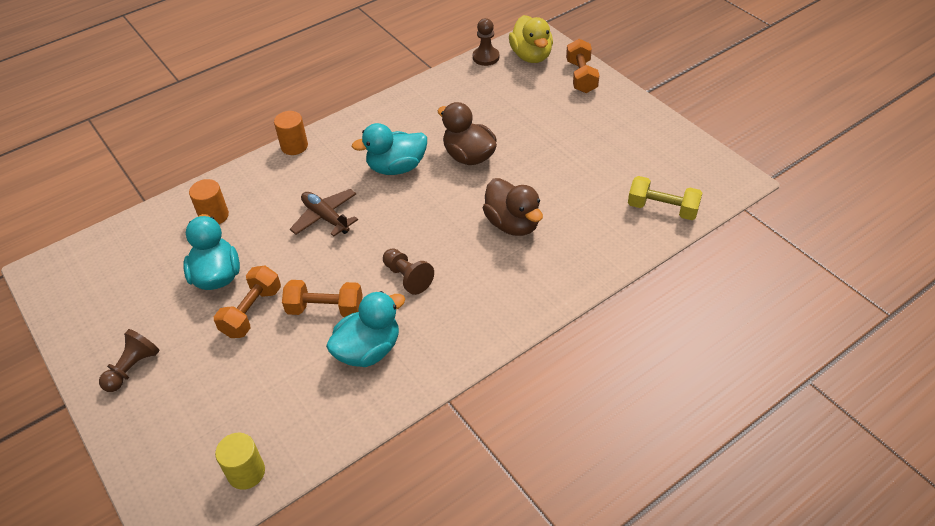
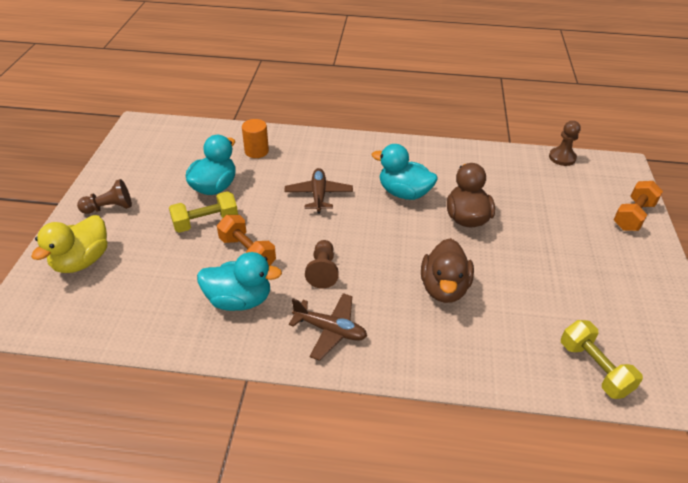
camera: 40 degrees right, 5 degrees down
orange dumbbell [214,266,281,338] -> yellow dumbbell [169,191,238,233]
yellow cylinder [215,433,265,490] -> none
orange cylinder [274,111,308,155] -> none
yellow duck [509,15,553,63] -> yellow duck moved to [31,215,107,273]
none -> brown plane [289,293,367,361]

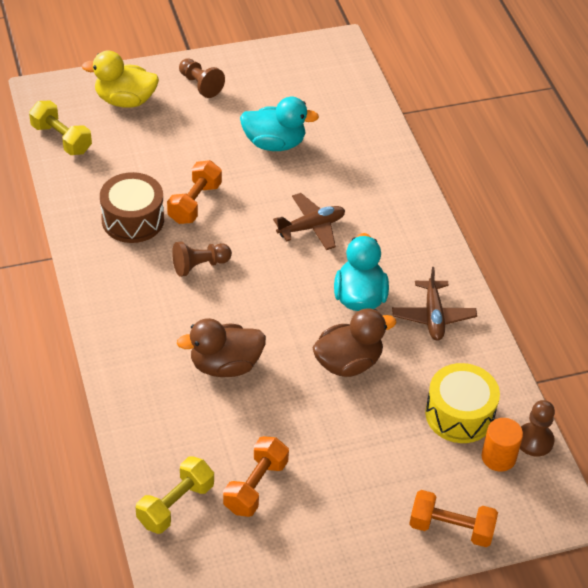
camera: 65 degrees right, 5 degrees up
yellow dumbbell [169,191,238,233] -> yellow dumbbell moved to [29,101,92,155]
turquoise duck [197,252,282,311] -> brown drum [100,172,164,243]
orange cylinder [242,119,269,158] -> orange cylinder moved to [481,418,523,472]
brown plane [289,293,367,361] -> brown plane moved to [392,267,477,341]
none -> orange dumbbell [223,436,289,517]
none -> yellow drum [425,363,500,443]

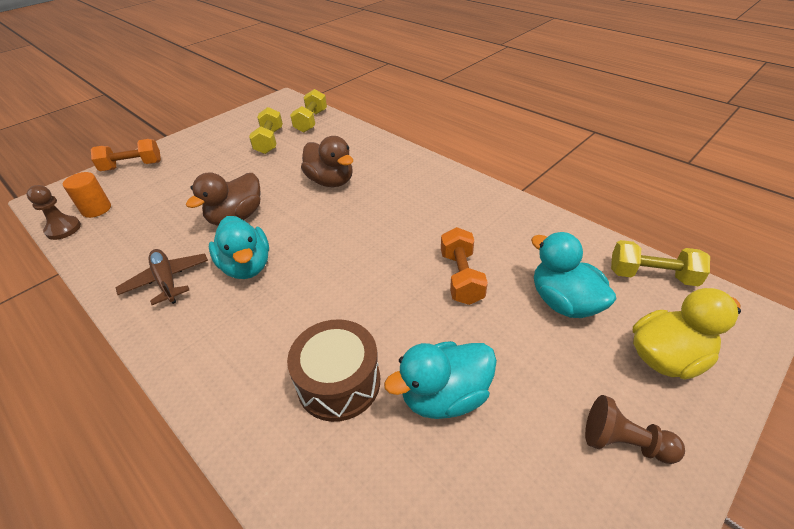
camera: 155 degrees right, 5 degrees down
brown drum [100,172,164,243] -> brown drum moved to [287,319,380,422]
brown pawn [172,242,232,277] -> none
brown duck [177,318,266,377] -> brown duck turned 90 degrees clockwise [301,136,353,187]
orange dumbbell [223,436,289,517] -> yellow dumbbell [249,107,283,154]
brown plane [273,193,345,250] -> none
yellow drum [425,363,500,443] -> none
none -> turquoise duck [531,232,616,318]

